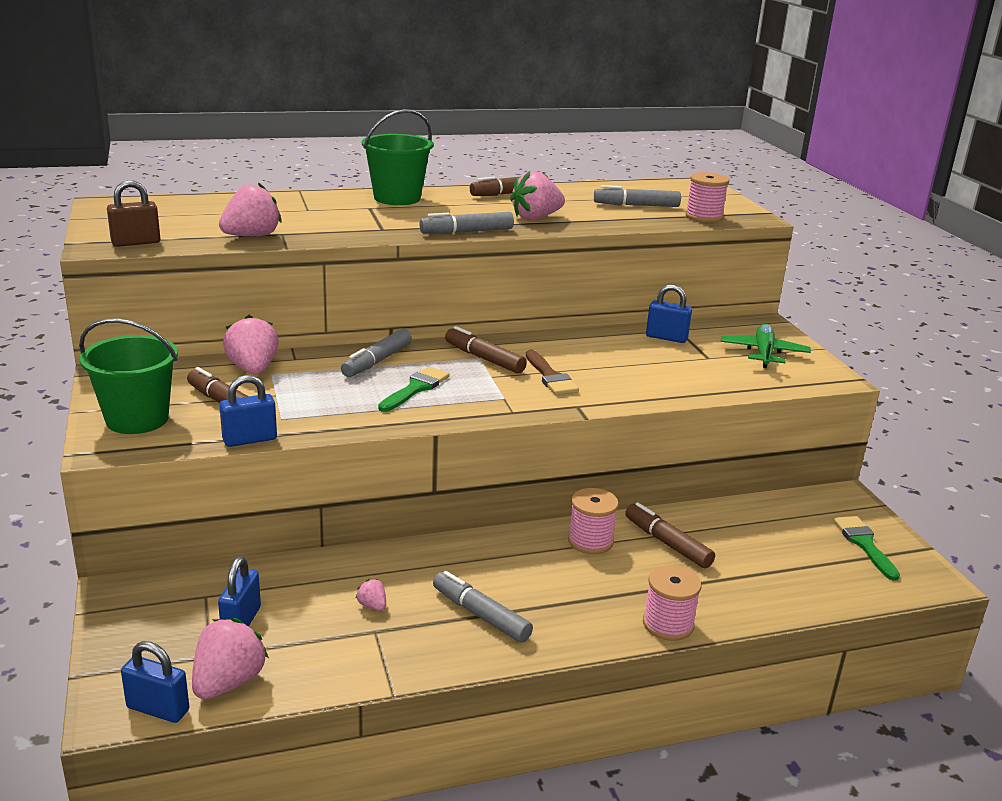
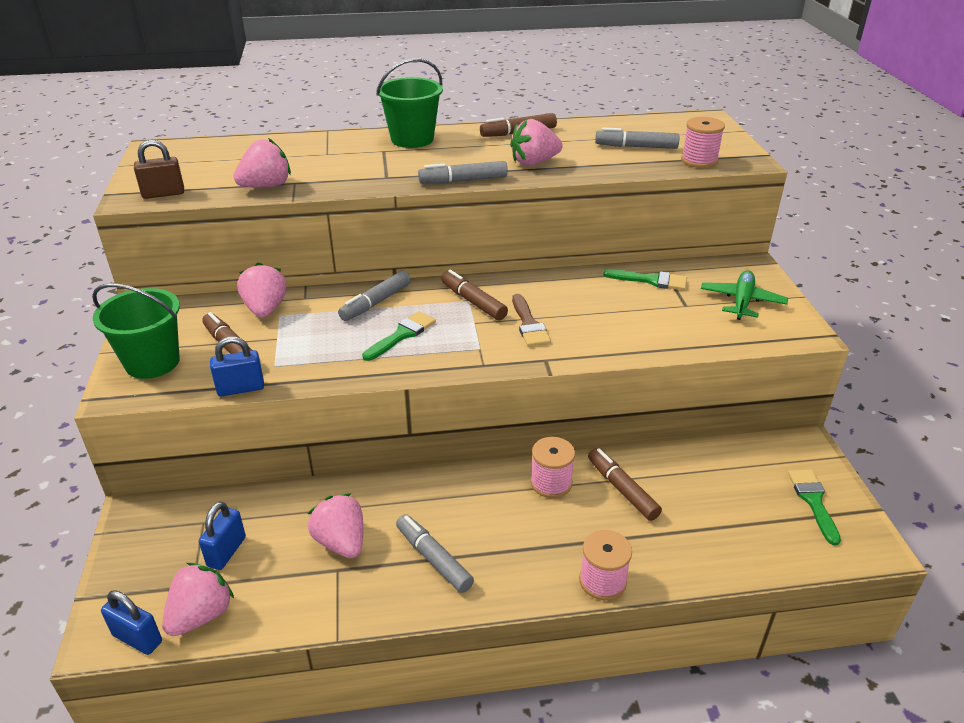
camera: 10 degrees right, 10 degrees up
pink strawberry [356,579,386,611] -> pink strawberry [308,494,363,558], size x2.15
blue padlock [646,284,692,343] -> green brush [603,269,687,290]

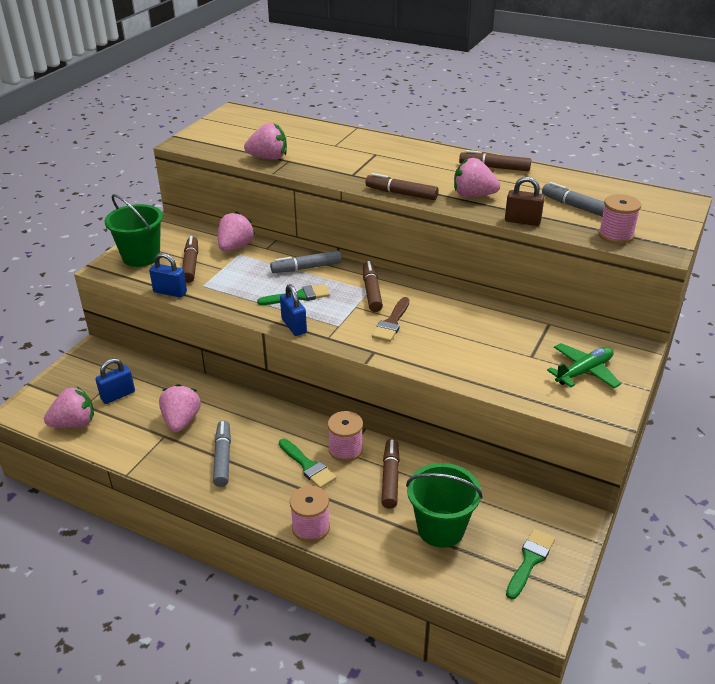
camera: 35 degrees right, 0 degrees up
blue padlock [101,590,162,655] -> blue padlock moved to [280,284,307,336]
brown padlock [134,140,184,199] -> brown padlock moved to [505,177,545,226]
green bucket [376,58,443,148] -> green bucket moved to [406,463,483,548]
grey marker [418,161,508,183] -> brown marker [365,173,439,200]
green brush [603,269,687,290] -> green brush moved to [279,439,336,488]

